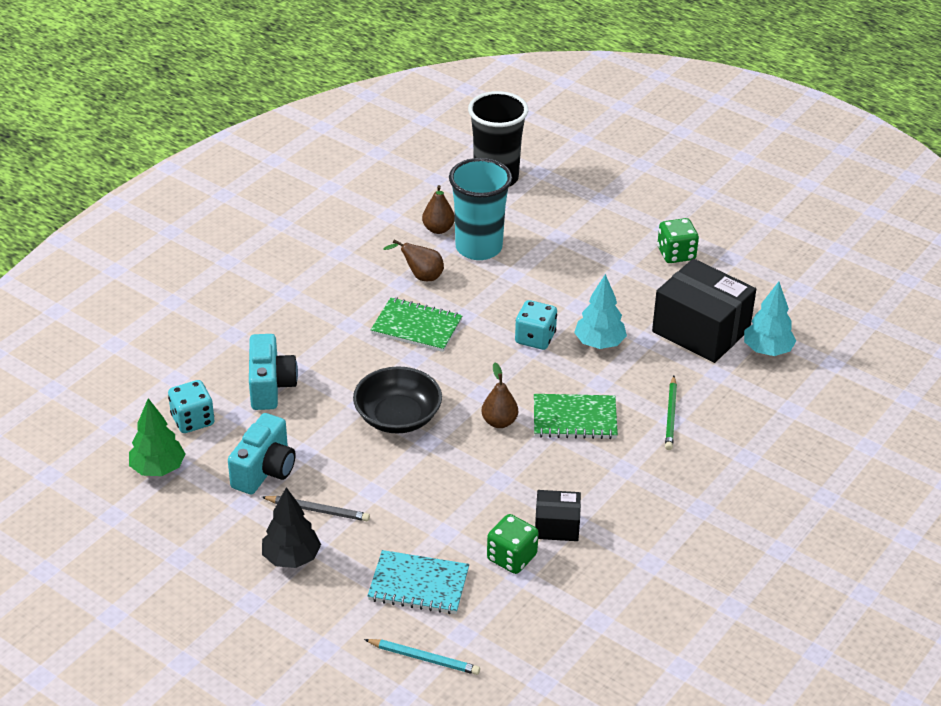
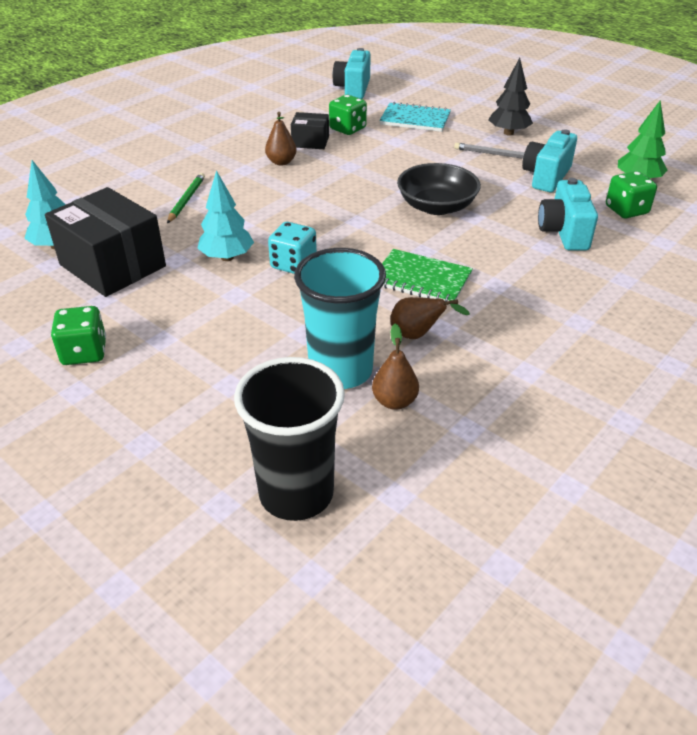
camera: 175 degrees left, 0 degrees up
turquoise dice [168,380,214,433] -> green dice [606,171,657,218]
turquoise pencil [364,639,480,675] -> none
brown pear [481,363,518,428] -> brown pear moved to [265,112,297,166]
green notebook [534,394,618,439] -> none
none -> turquoise camera [333,48,371,99]

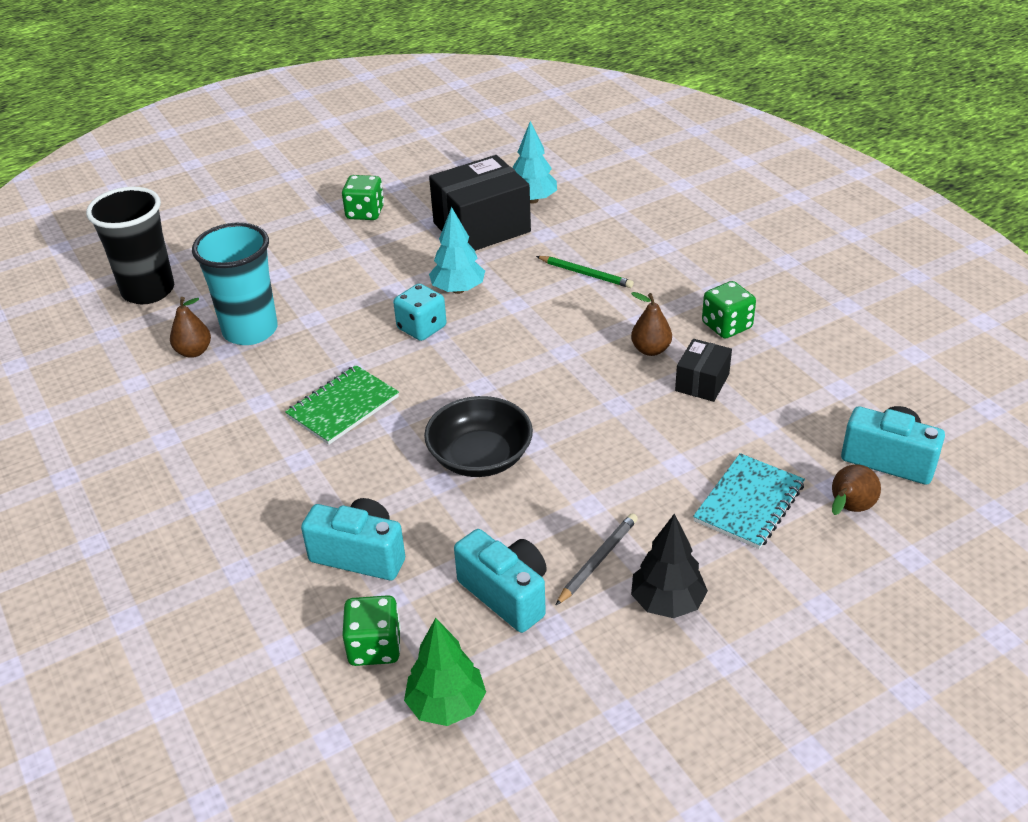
camera: 110 degrees right, 0 degrees up
green dice [329,95,367,135] -> green dice moved to [702,281,756,339]
brown pear [390,297,470,339] -> brown pear moved to [832,464,881,515]

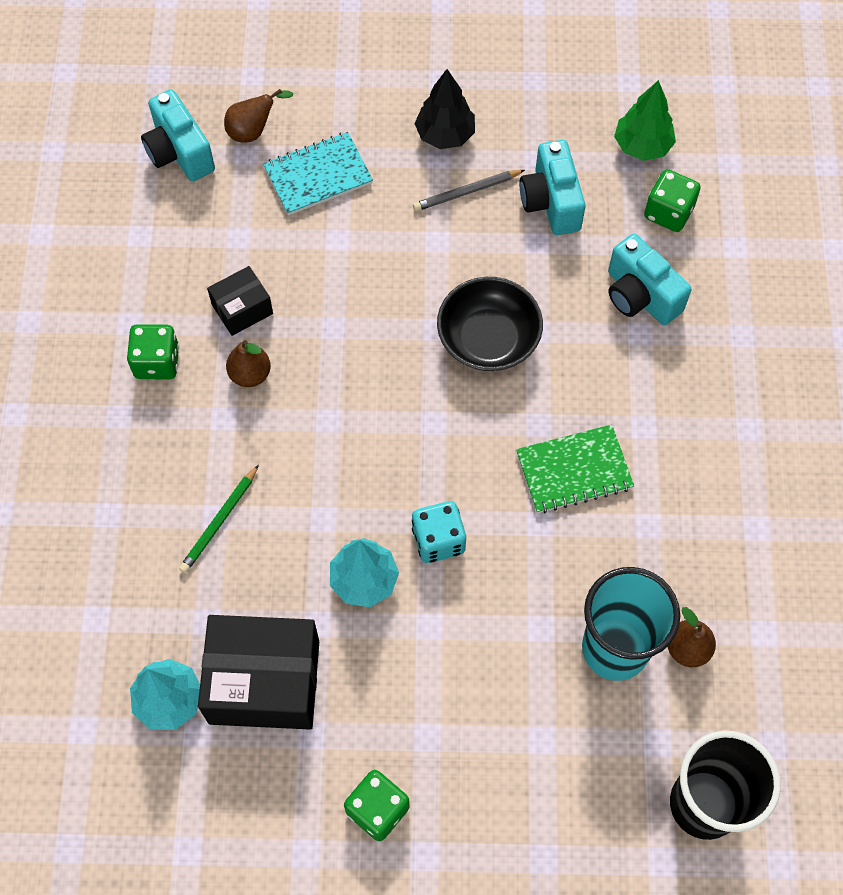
camera: 150 degrees left, 25 degrees up
green pencil [536,256,634,288] -> green pencil turned 120 degrees counterclockwise [179,465,259,573]

